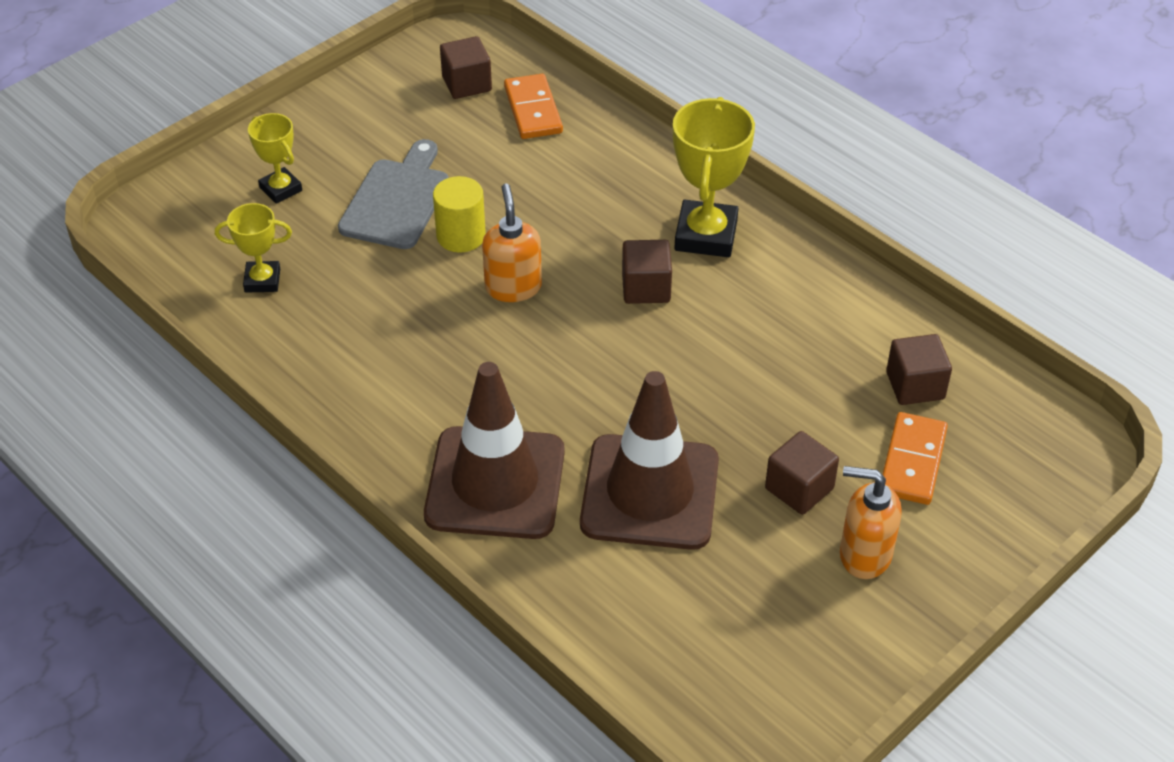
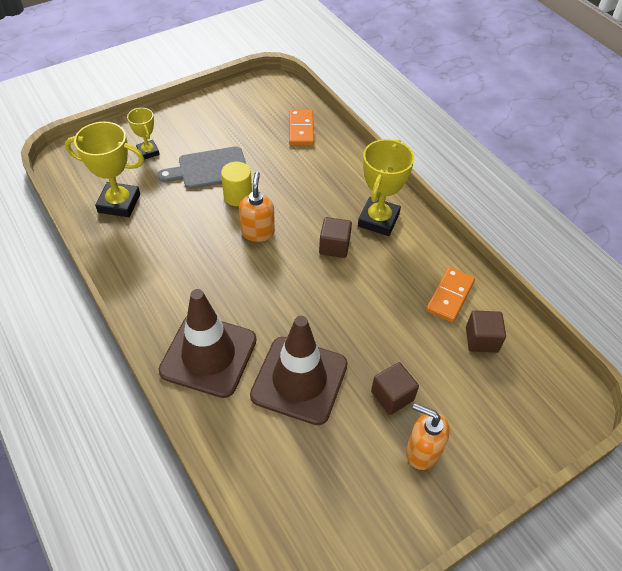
camera: 10 degrees right, 5 degrees up
yellow trophy [215,203,292,293] -> yellow trophy [65,122,144,217], size x1.75
grey cutting board [338,139,449,249] -> grey cutting board turned 135 degrees counterclockwise [157,146,246,189]
brown cube [440,36,492,99] -> none
orange domino [882,412,948,505] -> orange domino moved to [426,267,475,322]

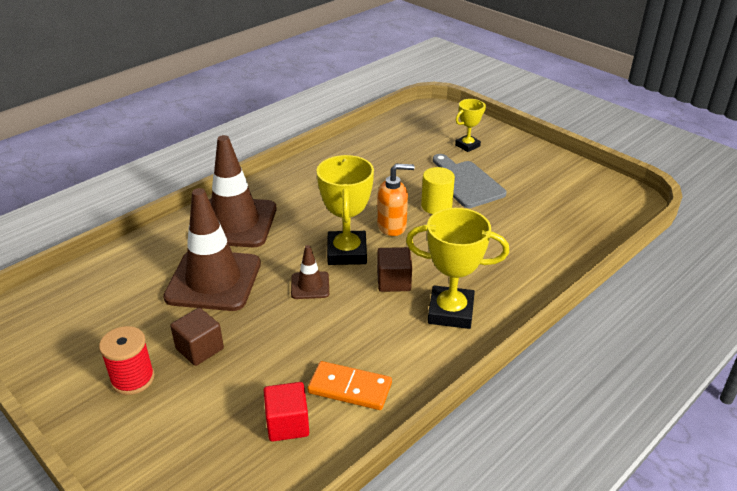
camera: 80 degrees right, 15 degrees down
yellow trophy [65,122,144,217] -> yellow trophy moved to [316,155,374,265]
orange domino [289,109,314,145] -> none
orange soap dispenser [406,403,450,470] -> red spool [99,326,155,395]
brown cube [466,310,506,353] -> red cube [264,382,309,442]
none -> brown traffic cone [291,245,329,299]

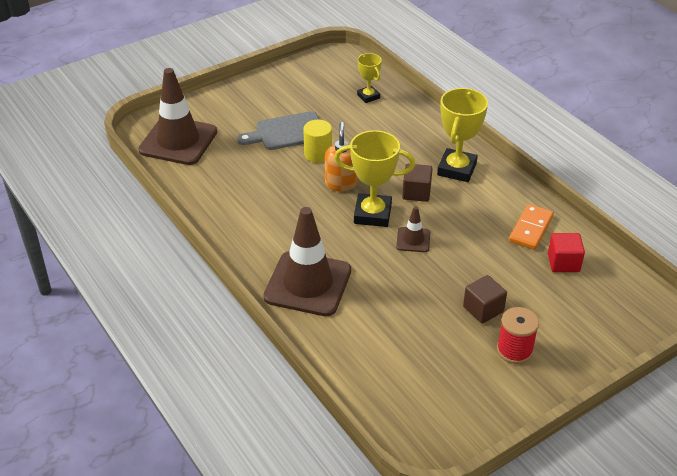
camera: 80 degrees left, 5 degrees up
brown traffic cone [163,188,261,311] -> brown traffic cone moved to [138,68,217,165]
yellow trophy [455,99,486,152] -> yellow trophy moved to [357,53,382,103]

